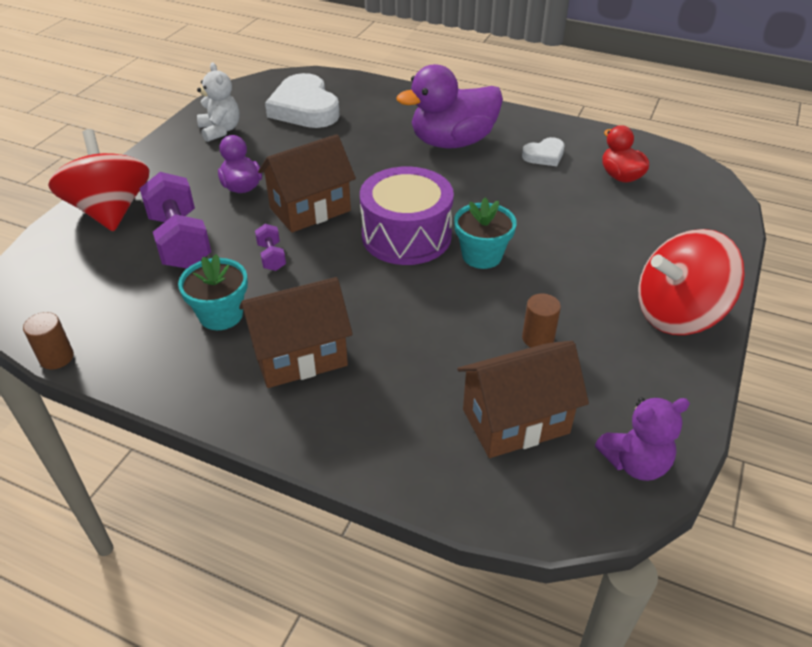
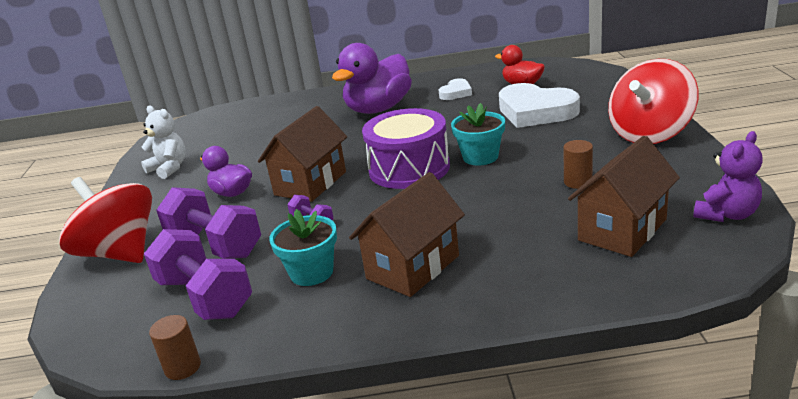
camera: 25 degrees left, 15 degrees down
white heart [265,73,340,128] -> white heart moved to [499,83,580,128]
none -> purple dumbbell [144,229,252,320]

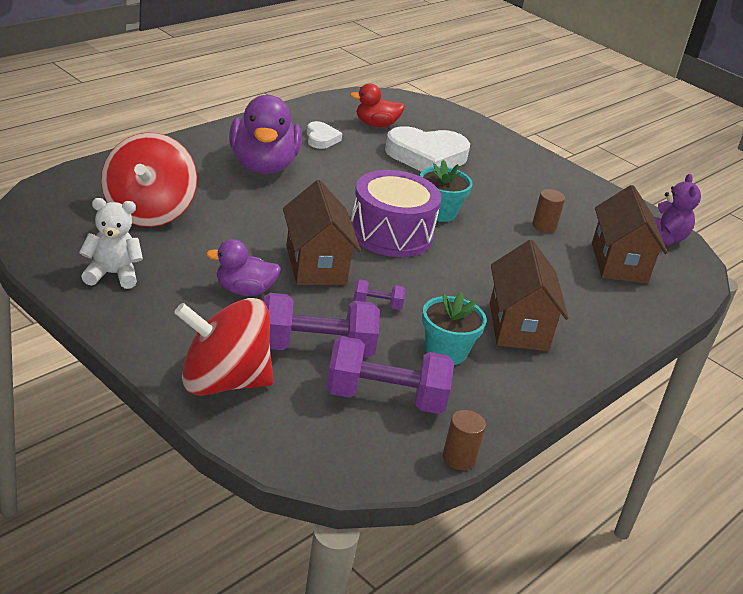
camera: 50 degrees left, 5 degrees up
red spinning top [608,59,699,144] -> red spinning top moved to [101,132,197,227]

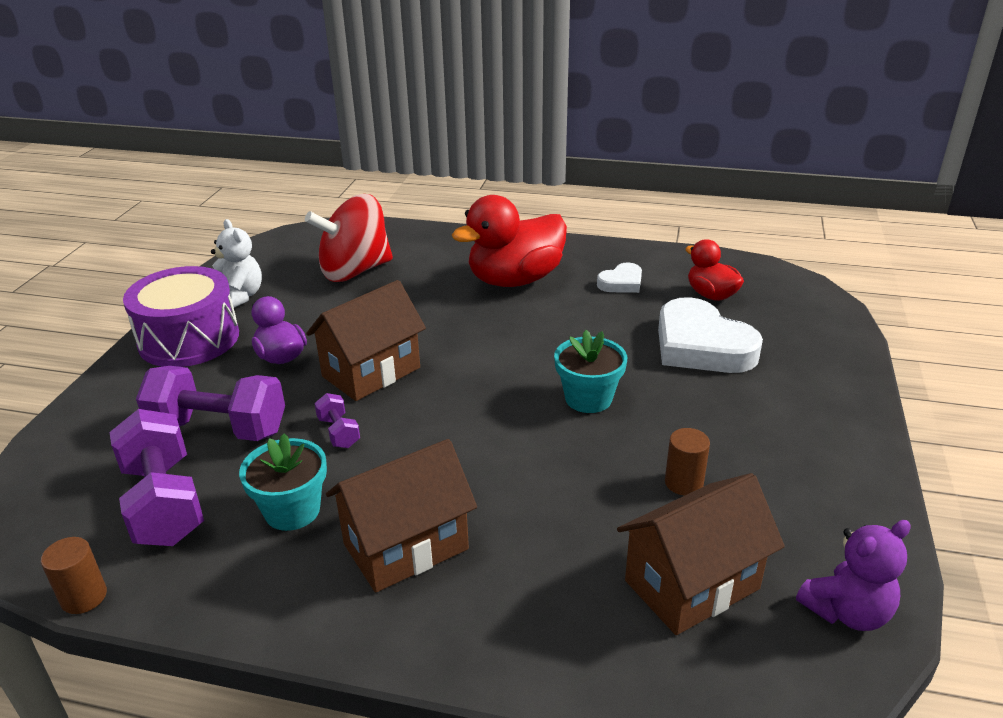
camera: 65 degrees right, 0 degrees up
red spinning top [174,298,274,396] -> none
purple duck [229,95,302,174] -> red duck [452,195,567,287]
purple dumbbell [264,293,380,358] -> purple dumbbell turned 45 degrees counterclockwise [136,366,285,441]
purple drum [351,170,442,257] -> purple drum moved to [123,266,239,367]

